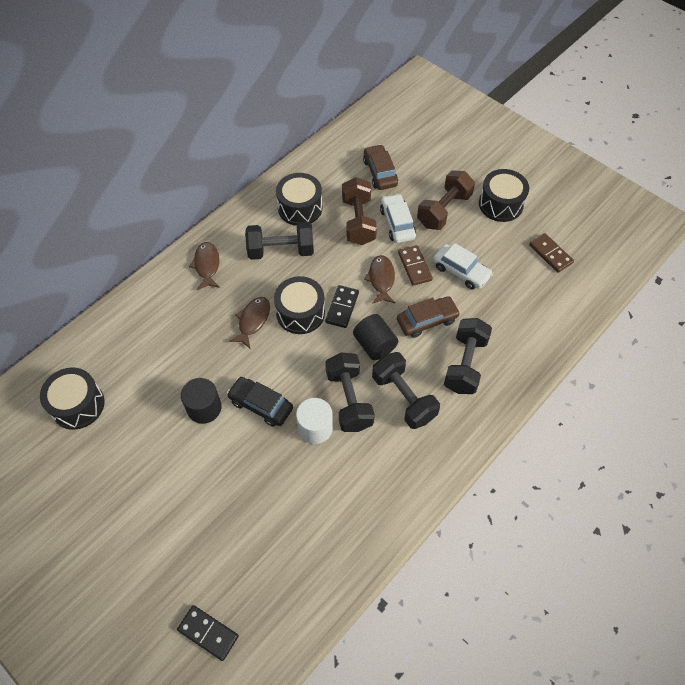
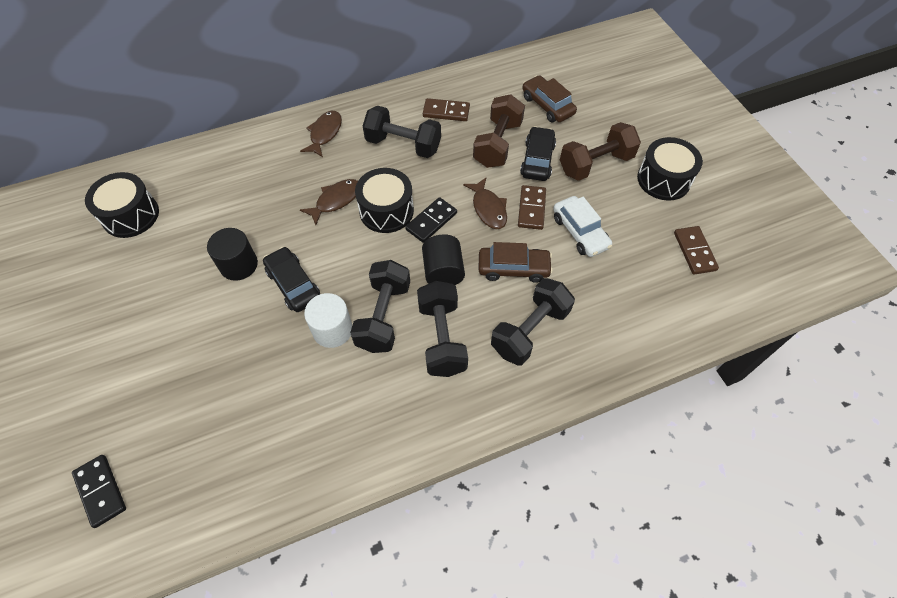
camera: 25 degrees right, 0 degrees up
black drum [276,173,322,226] -> brown domino [423,98,470,121]
brown car [363,144,398,190] -> brown car turned 45 degrees counterclockwise [522,75,577,122]
brown fish [364,255,395,304] -> brown fish turned 135 degrees clockwise [463,177,507,229]
white car [380,194,416,243] -> black car [520,126,556,181]

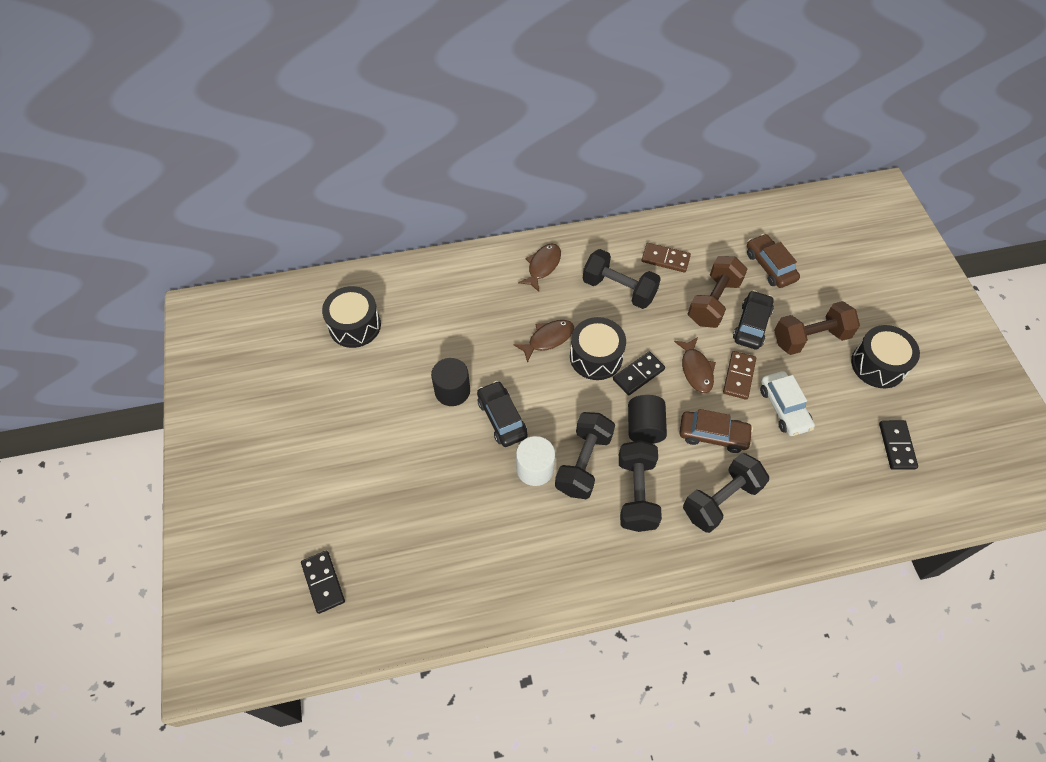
camera: 10 degrees right, 0 degrees up
brown domino [674,226,719,275] -> black domino [879,420,918,470]

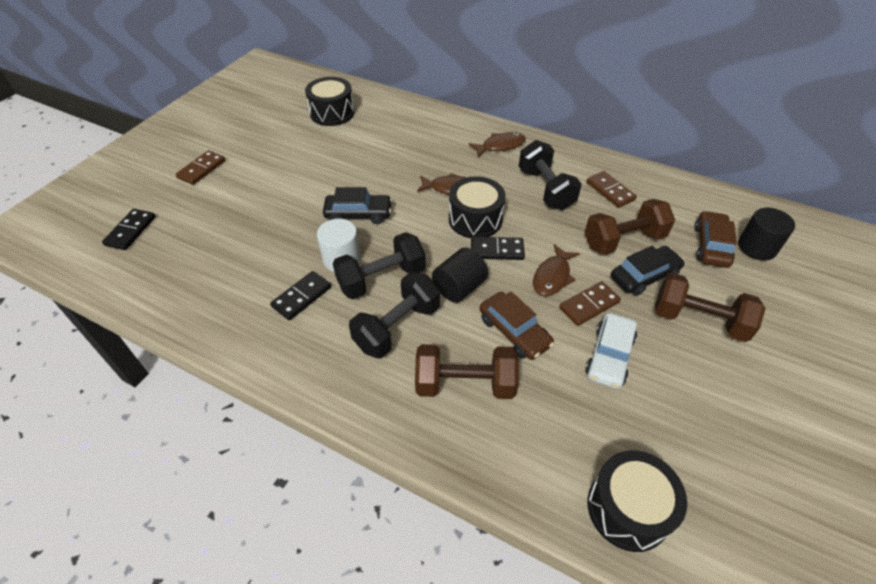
camera: 40 degrees right, 10 degrees down
black cylinder [431,358,470,406] -> black cylinder moved to [738,208,795,261]
black car [477,381,528,447] -> black car turned 75 degrees clockwise [323,187,392,224]
black dumbbell [683,453,769,533] -> brown dumbbell [415,344,519,399]
black drum [851,325,920,388] -> black drum moved to [588,450,687,552]
black domino [879,420,918,470] -> black domino moved to [270,271,331,320]
none -> brown domino [176,150,226,185]

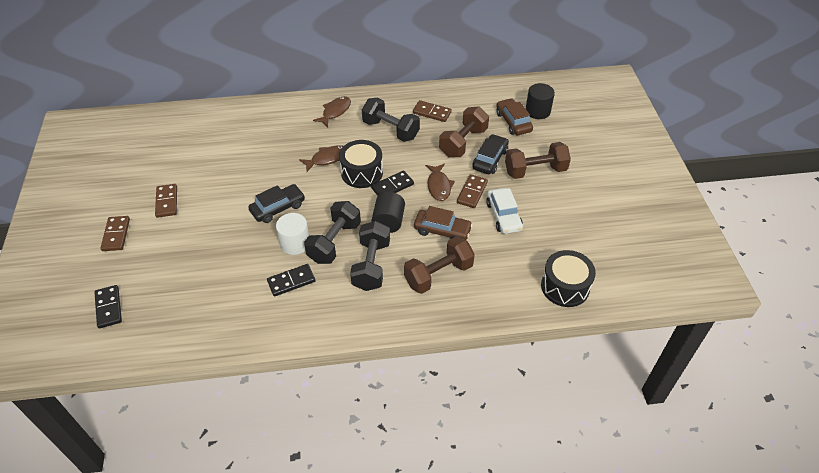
camera: 35 degrees left, 0 degrees up
black domino [270,271,331,320] -> black domino turned 60 degrees clockwise [267,264,316,297]
black drum [305,77,355,126] -> none
none -> brown domino [155,184,177,218]

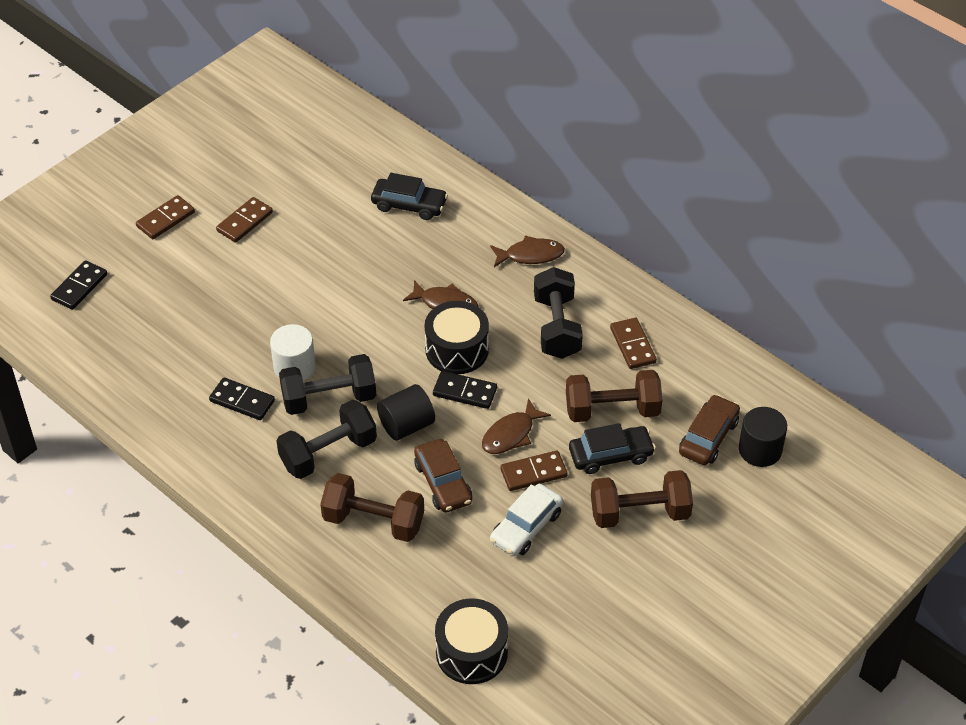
camera: 50 degrees right, 0 degrees up
black car [248,184,305,223] -> black car moved to [371,173,448,220]
brown dumbbell [505,142,571,179] -> brown dumbbell turned 45 degrees counterclockwise [591,470,693,528]

